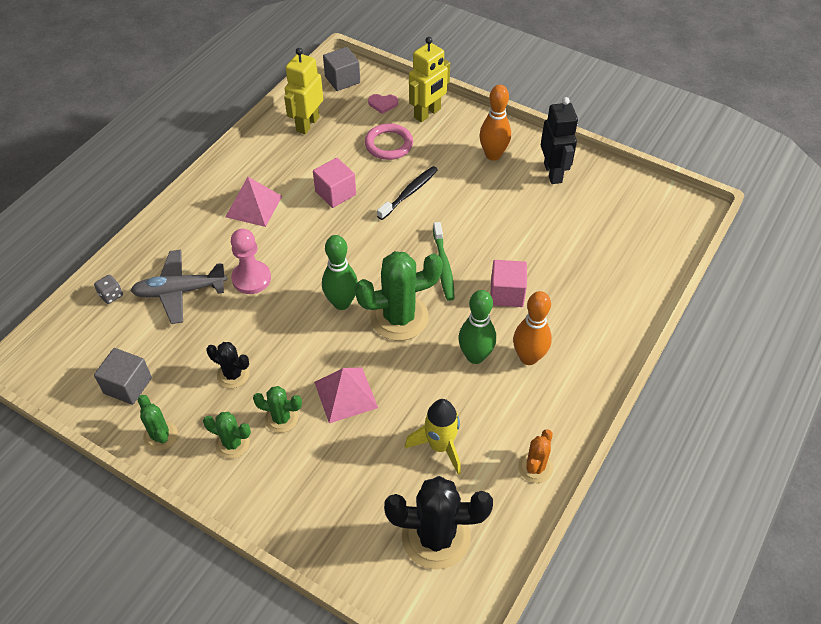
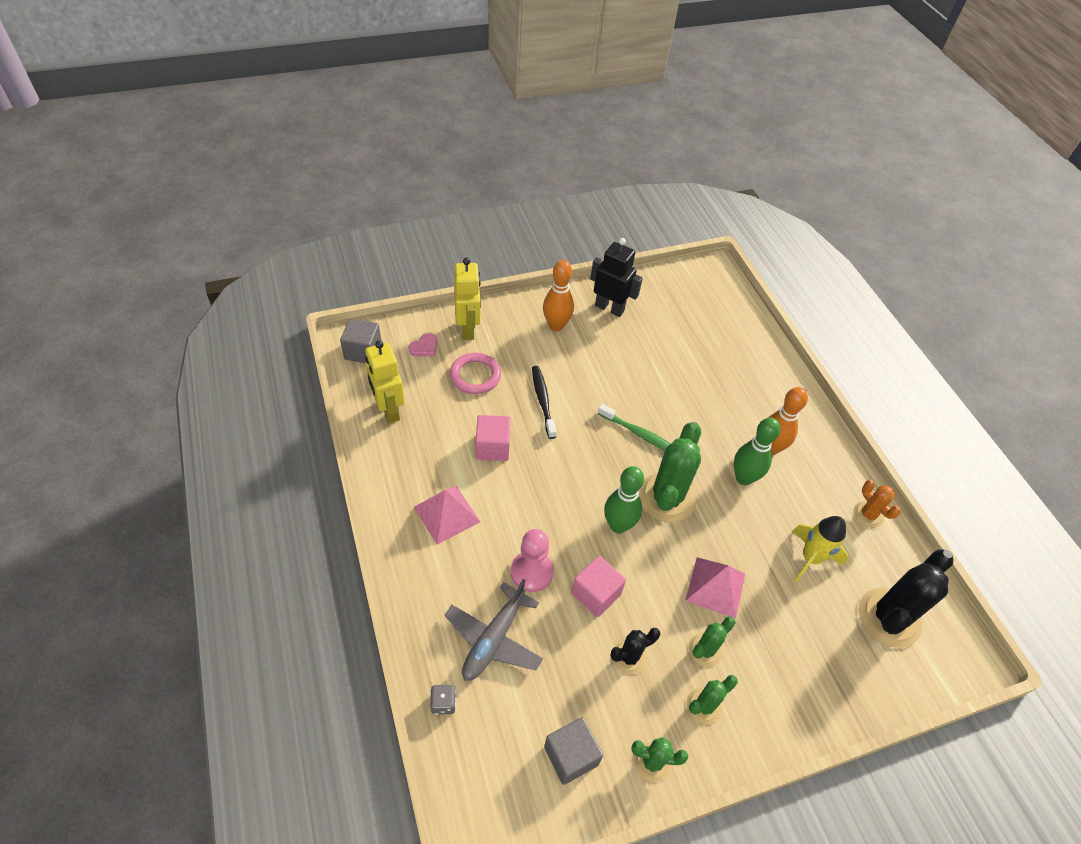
camera: 55 degrees left, 0 degrees up
pink cube [490,260,527,307] -> pink cube moved to [572,556,626,617]

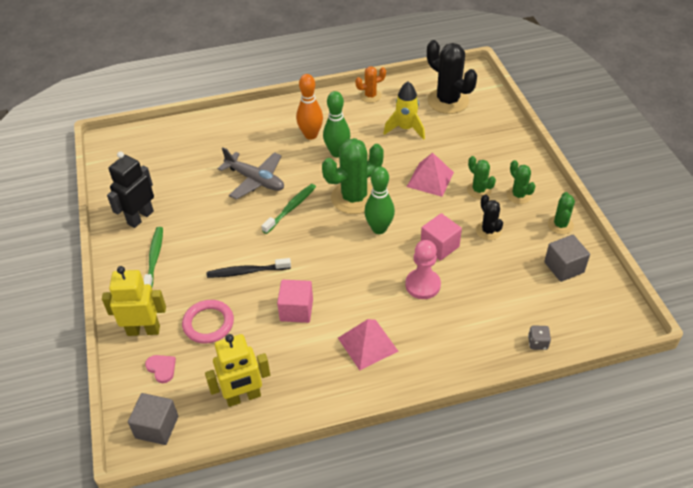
camera: 80 degrees left, 5 degrees down
grey plane [444,579,543,681] -> grey plane moved to [218,147,284,200]
orange bowling pin [543,260,574,331] -> green toothbrush [144,227,163,287]
green cactus [639,422,701,523] -> green cactus turned 60 degrees counterclockwise [322,138,384,214]

